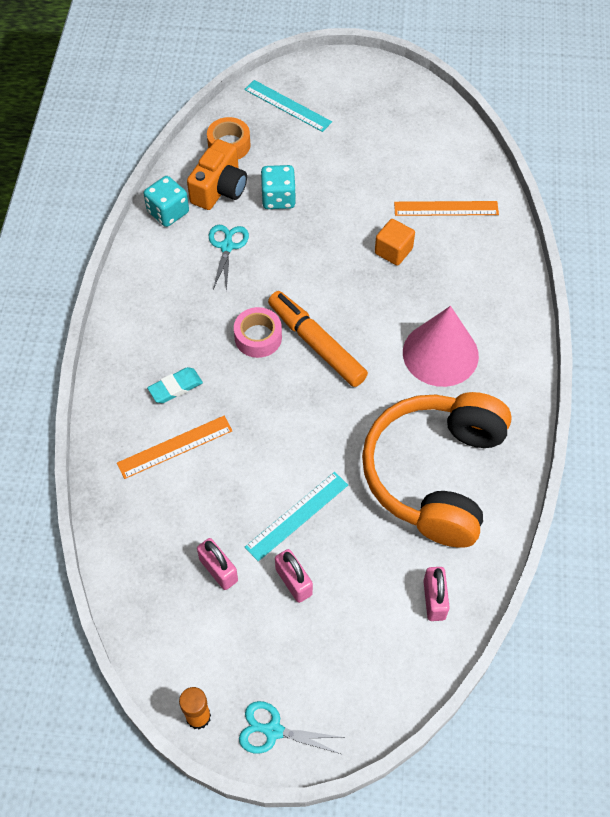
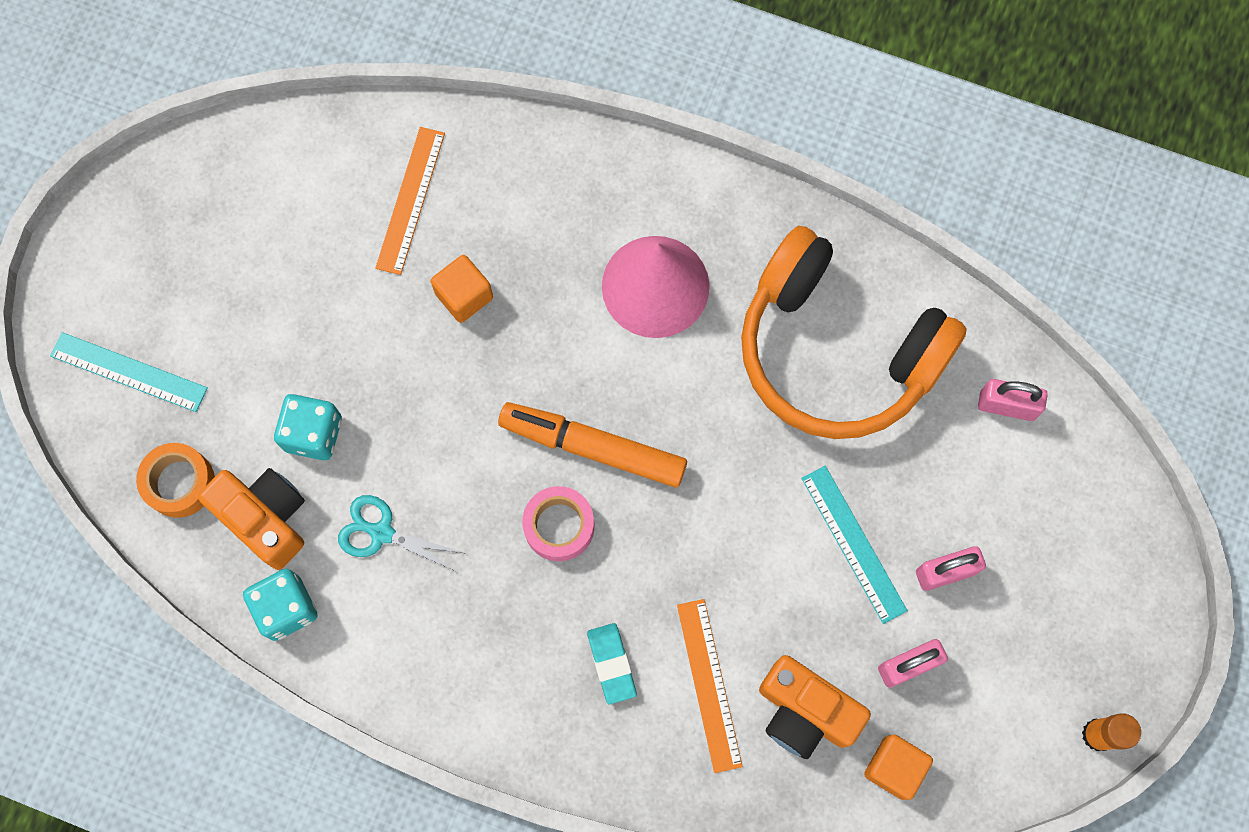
camera: 75 degrees left, 15 degrees up
turquoise scissors [239,701,345,754] -> none
turquoise ruler [244,80,332,132] -> turquoise ruler turned 60 degrees clockwise [50,332,208,412]
orange marker [268,291,368,387] -> orange marker turned 45 degrees clockwise [498,402,687,487]
none -> orange camera [759,655,871,759]
none -> orange cube [864,734,933,800]

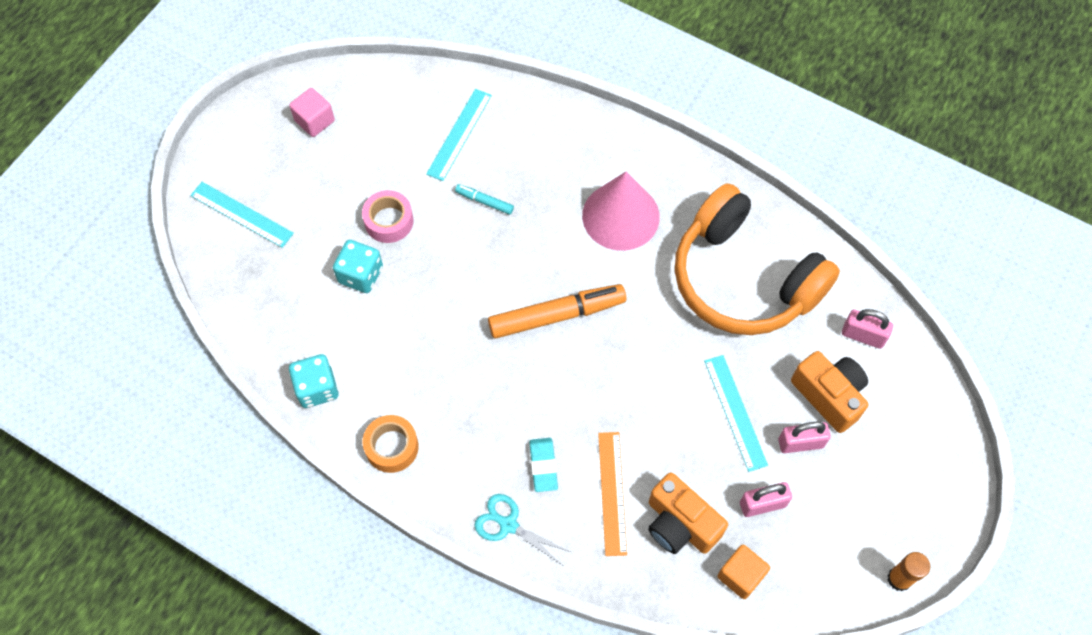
camera: 10 degrees right, 10 degrees down
orange tape [136,443,215,518] -> orange tape moved to [363,415,419,473]
orange camera [198,468,305,570] -> orange camera moved to [791,351,868,433]
turquoise scissors [338,495,467,573] -> turquoise scissors moved to [475,494,571,565]
orange ruler [375,127,445,275] -> turquoise ruler [426,89,492,181]
orange cube [430,255,493,323] -> turquoise marker [455,184,514,215]
orange marker [498,402,687,487] -> orange marker turned 135 degrees clockwise [488,284,626,339]
pink tape [522,486,594,561] -> pink tape moved to [362,190,414,243]
none -> pink cube [289,88,335,137]

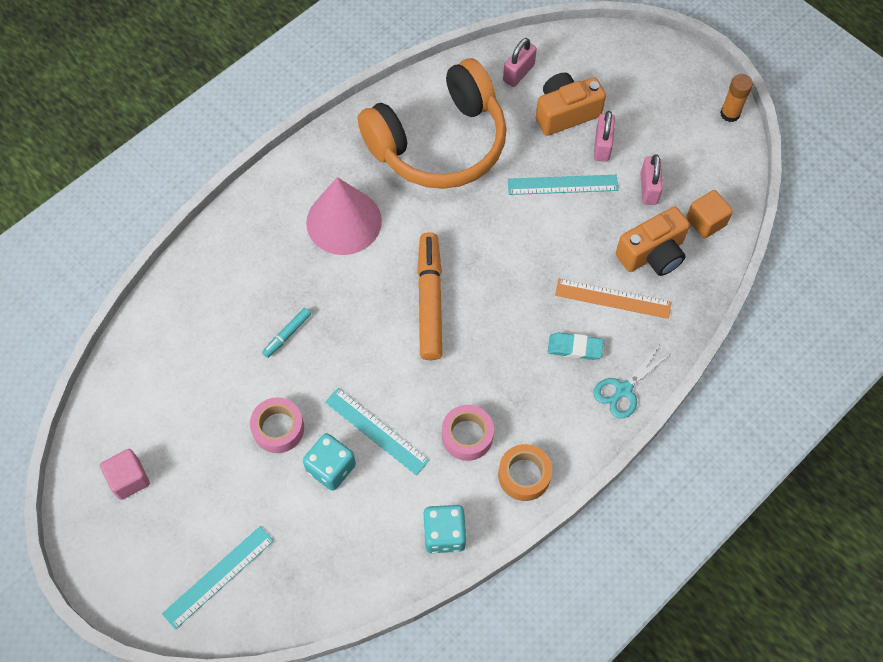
camera: 75 degrees left, 0 degrees up
turquoise ruler [426,89,492,181] -> turquoise ruler moved to [325,388,429,475]
none -> pink tape [442,405,494,461]

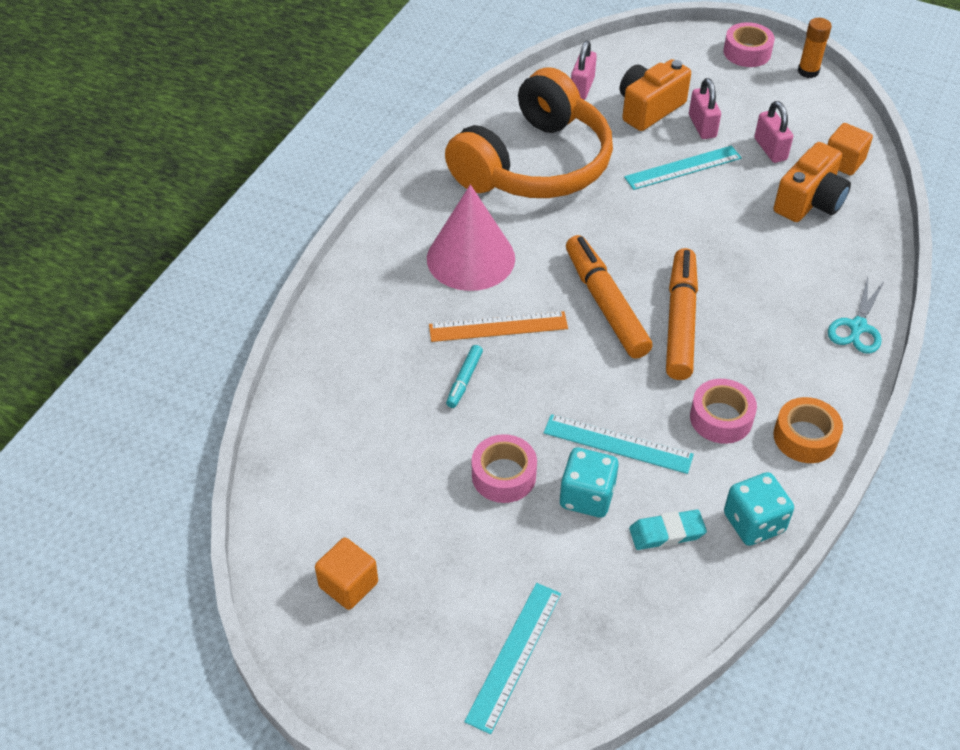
camera: 20 degrees left, 15 degrees down
pink cube [100,449,150,500] -> orange cube [315,538,378,610]
turquoise eraser [548,332,604,360] -> turquoise eraser moved to [629,510,707,550]
orange ruler [555,279,672,319] -> orange ruler moved to [429,311,568,342]
none -> orange marker [666,248,698,380]
none -> pink tape [723,22,775,67]

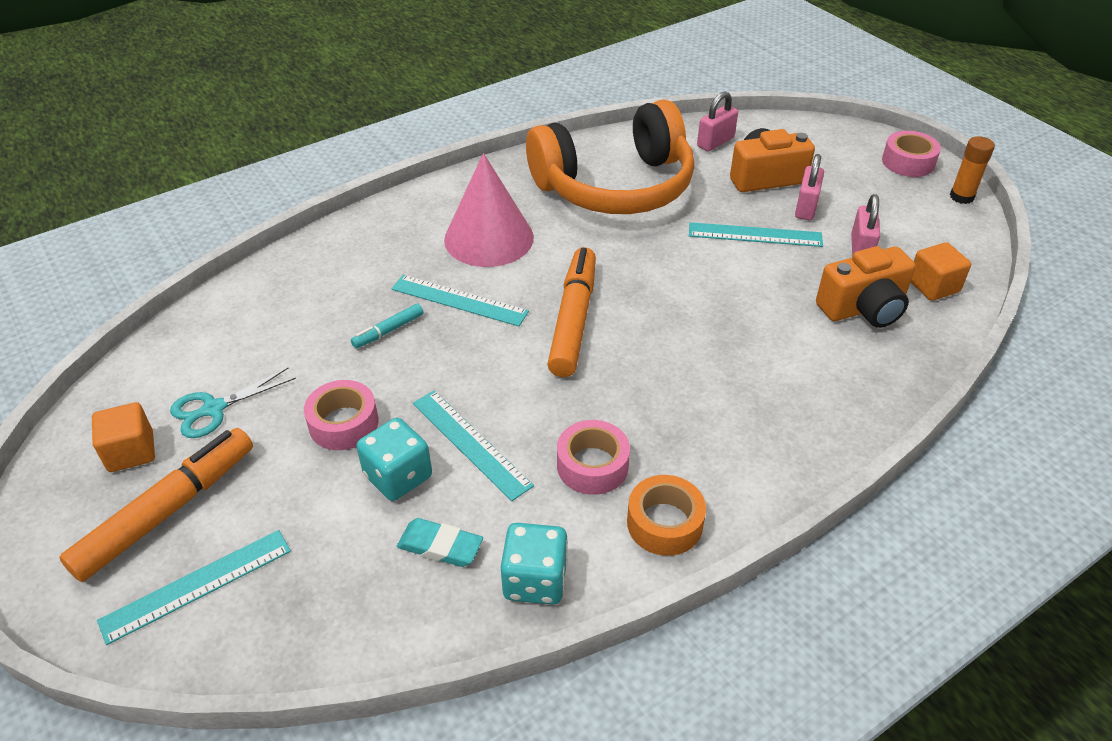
camera: 30 degrees right, 5 degrees down
orange ruler [429,311,568,342] -> turquoise ruler [391,275,529,326]
orange marker [666,248,698,380] -> orange marker moved to [60,428,253,582]
turquoise scissors [828,277,885,354] -> turquoise scissors moved to [170,368,296,438]

